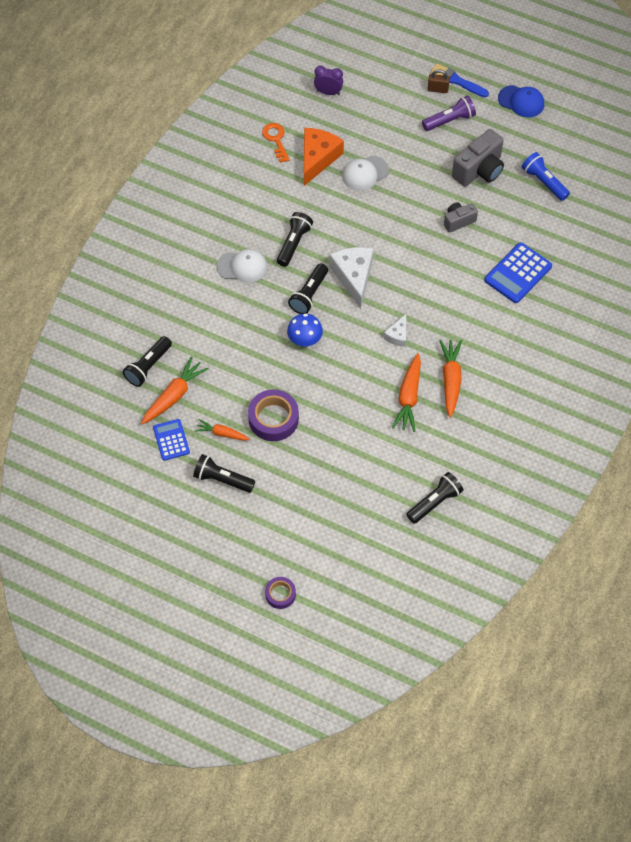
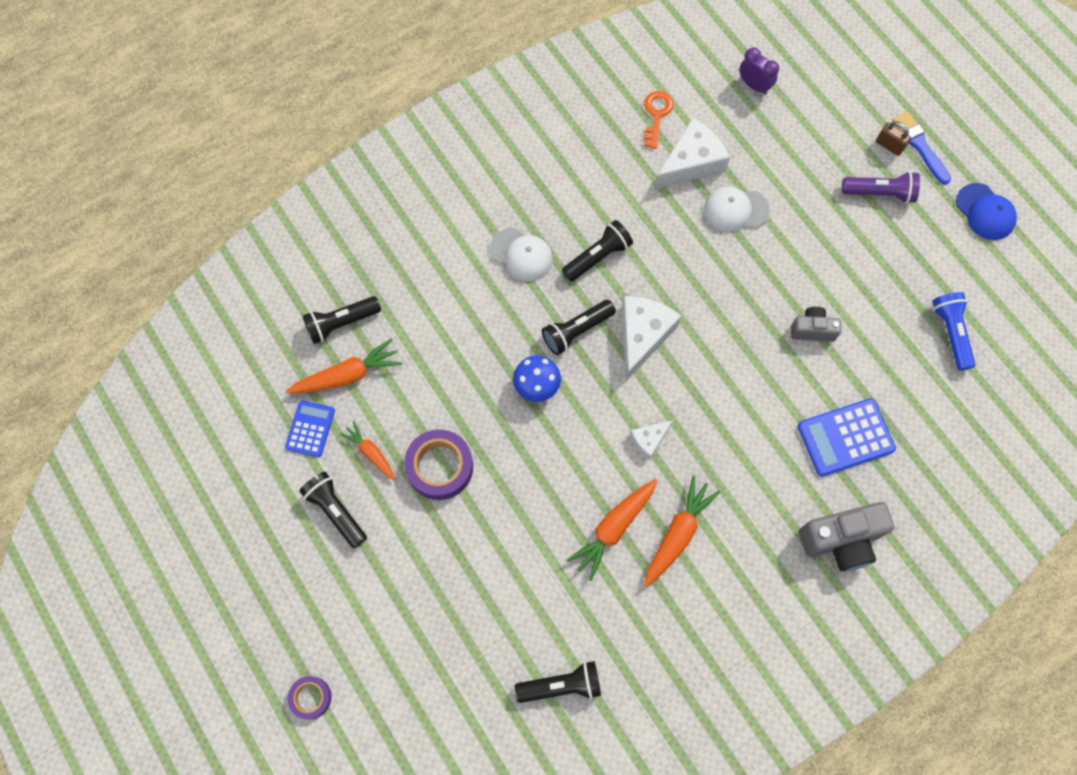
camera: 30 degrees right, 10 degrees up
orange cheese [304,128,344,186] -> white cheese [654,118,730,190]
grey camera [452,129,504,187] -> grey camera moved to [799,502,894,571]

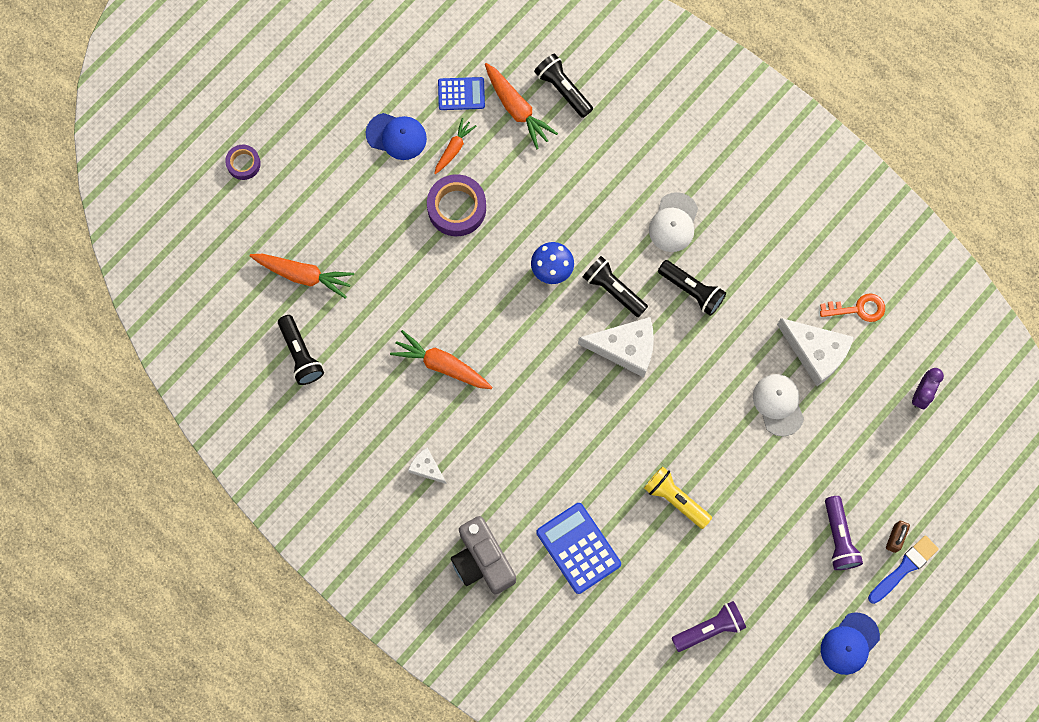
camera: 75 degrees right, 5 degrees up
black flashlight [299,472,367,548] -> blue cap [366,113,427,160]
white cheese [630,420,673,460] -> white cheese moved to [408,448,446,484]
orange carrot [644,476,721,587] -> orange carrot moved to [250,254,354,299]
grey camera [791,307,841,342] -> yellow flashlight [644,466,712,529]
blue flashlight [932,292,975,371] -> purple flashlight [672,601,746,652]

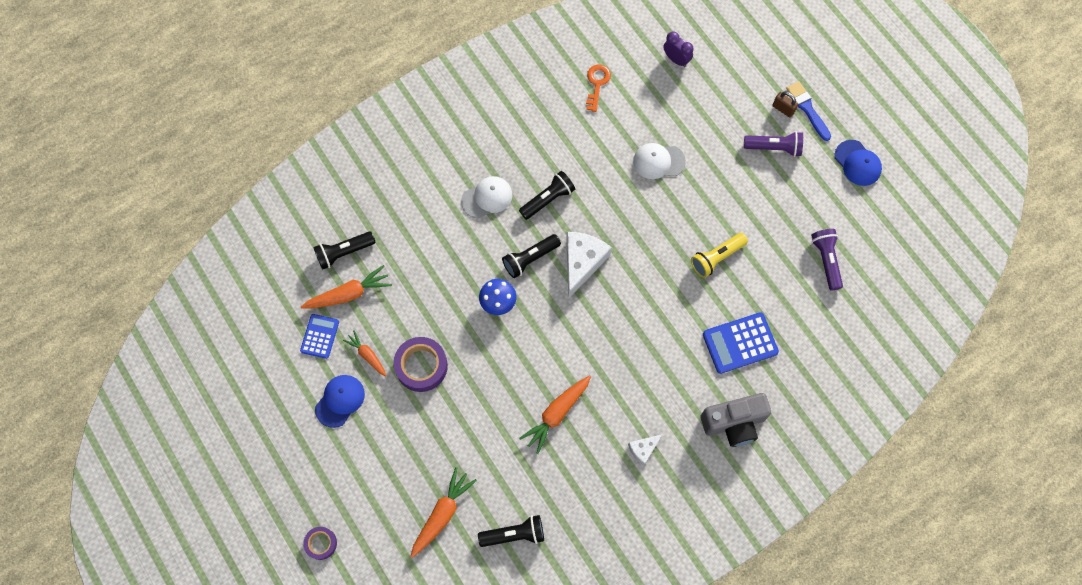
camera: 75 degrees left, 5 degrees down
white cap [649,192,698,252] -> white cap turned 60 degrees counterclockwise [461,176,512,218]
white cheese [777,318,854,386] -> none

